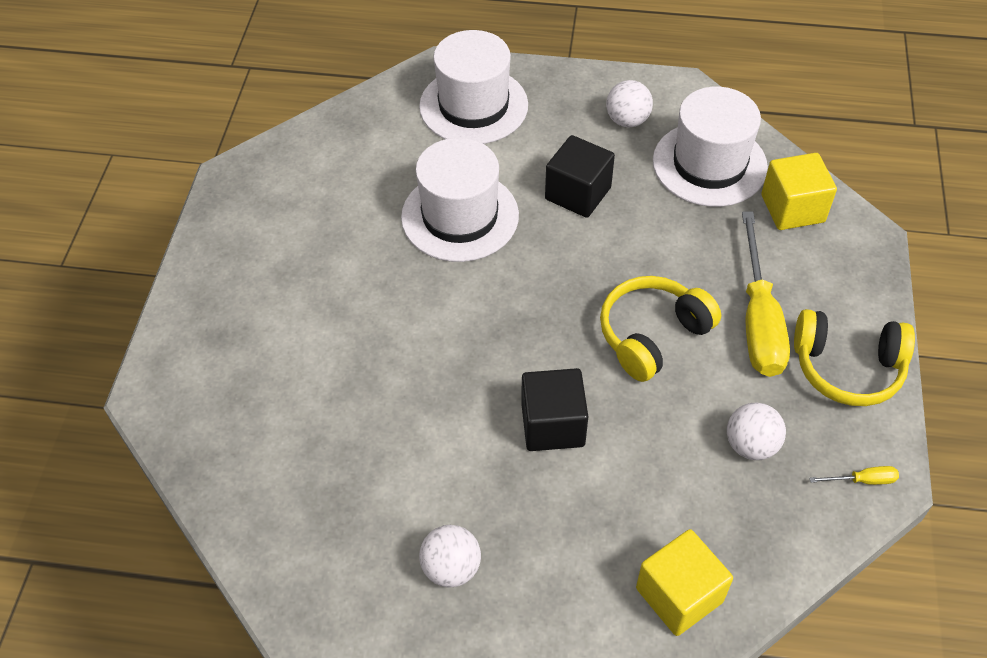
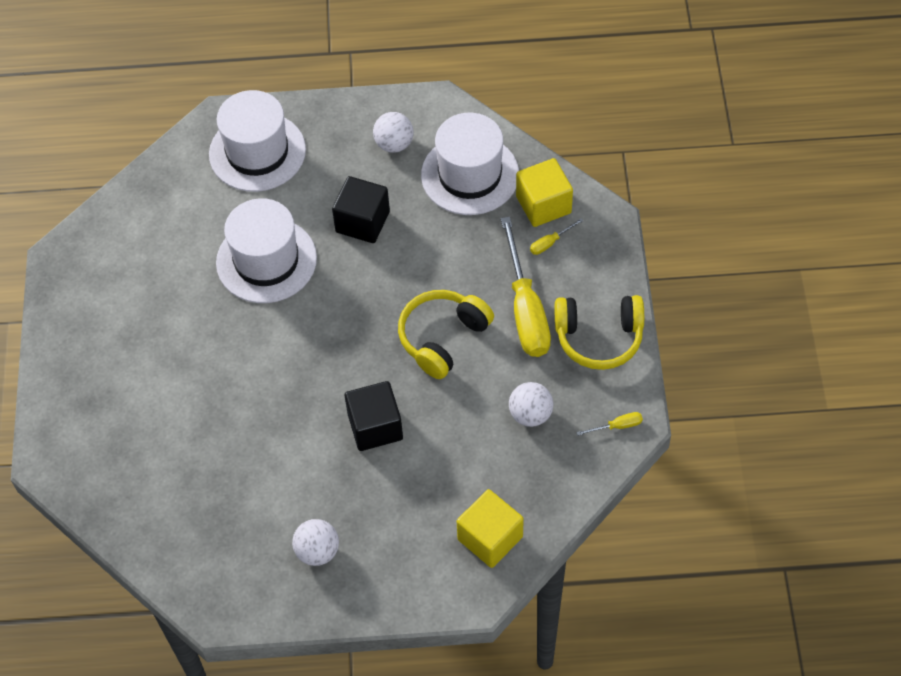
camera: 10 degrees left, 5 degrees up
none -> yellow screwdriver [530,218,583,255]

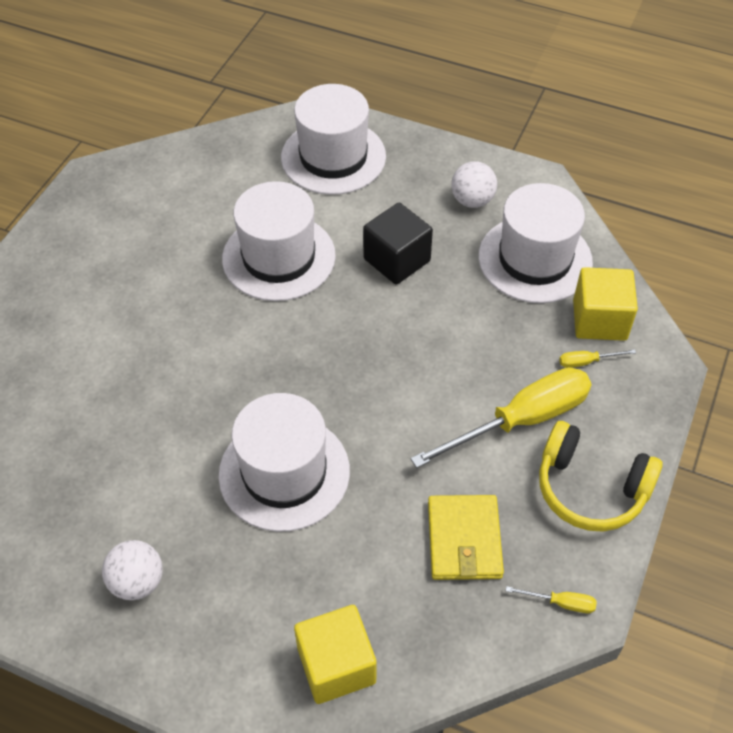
camera: 25 degrees right, 5 degrees down
black cube [345,381,403,451] -> white hat [218,393,350,532]
yellow headphones [398,290,494,379] -> none
yellow screwdriver [501,217,551,357] -> yellow screwdriver turned 135 degrees counterclockwise [410,367,592,468]
white ball [509,382,553,427] -> yellow wallet [428,495,504,580]

